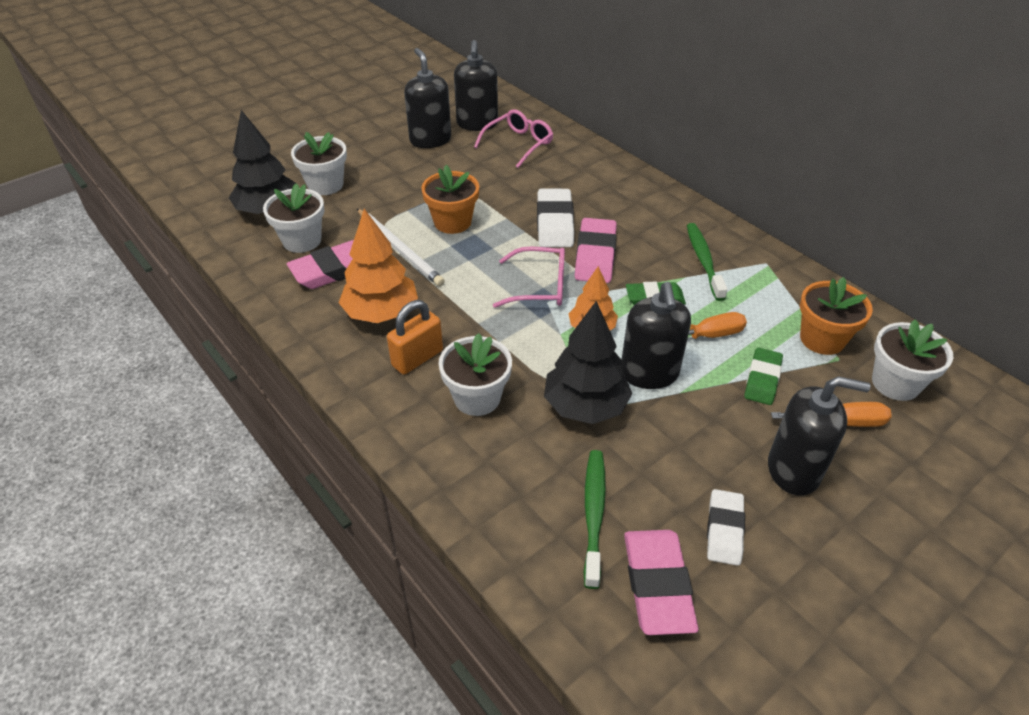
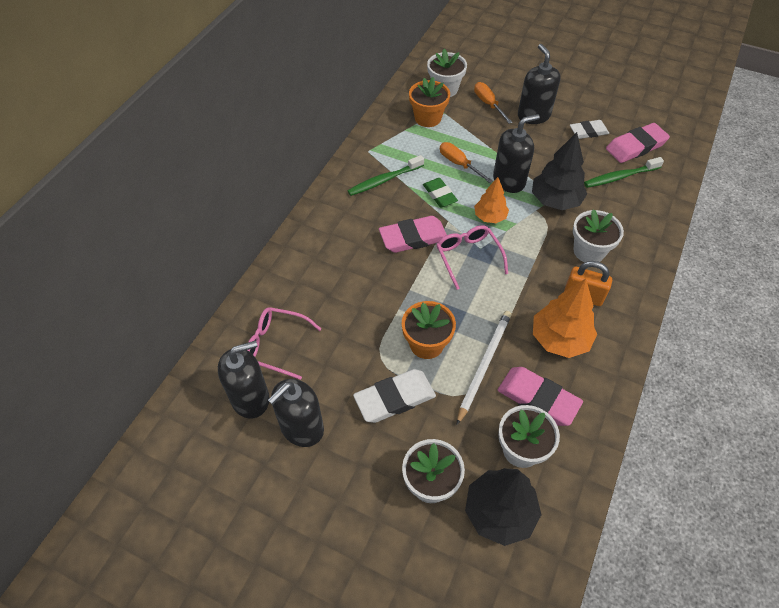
camera: 115 degrees left, 10 degrees up
white eraser [537,189,574,247] -> white eraser moved to [353,369,436,423]
green eraser [744,348,783,405] -> none

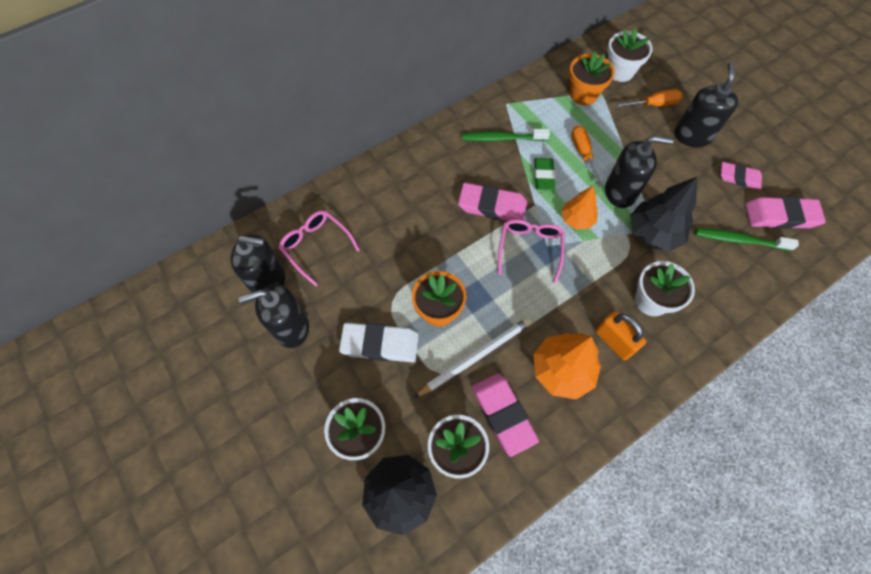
camera: 30 degrees right, 10 degrees up
orange screwdriver [474,82,512,124] -> orange screwdriver turned 75 degrees clockwise [614,89,682,108]
white eraser [570,120,609,139] -> pink eraser [721,162,762,189]

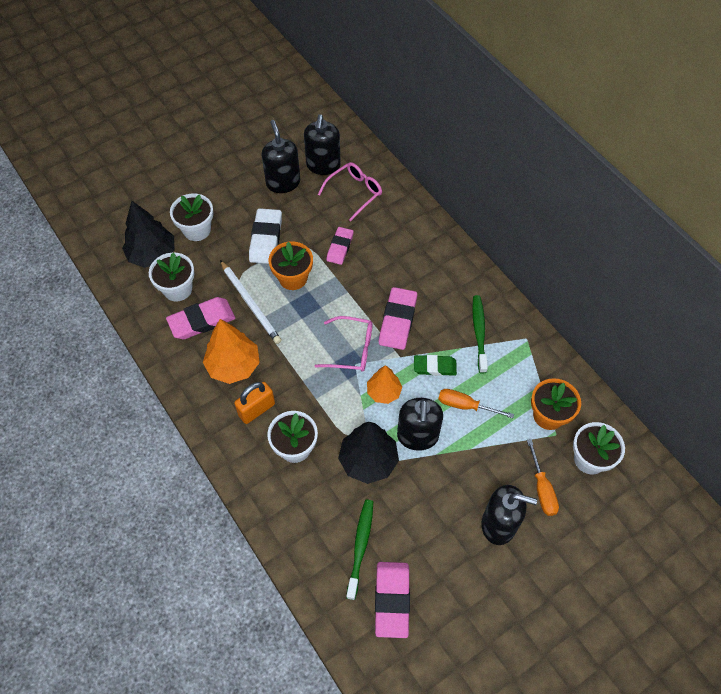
camera: 90 degrees right, 5 degrees down
orange screwdriver [571,126,602,187] -> orange screwdriver turned 150 degrees counterclockwise [438,389,514,418]
pink eraser [721,162,762,189] -> pink eraser moved to [326,227,353,265]

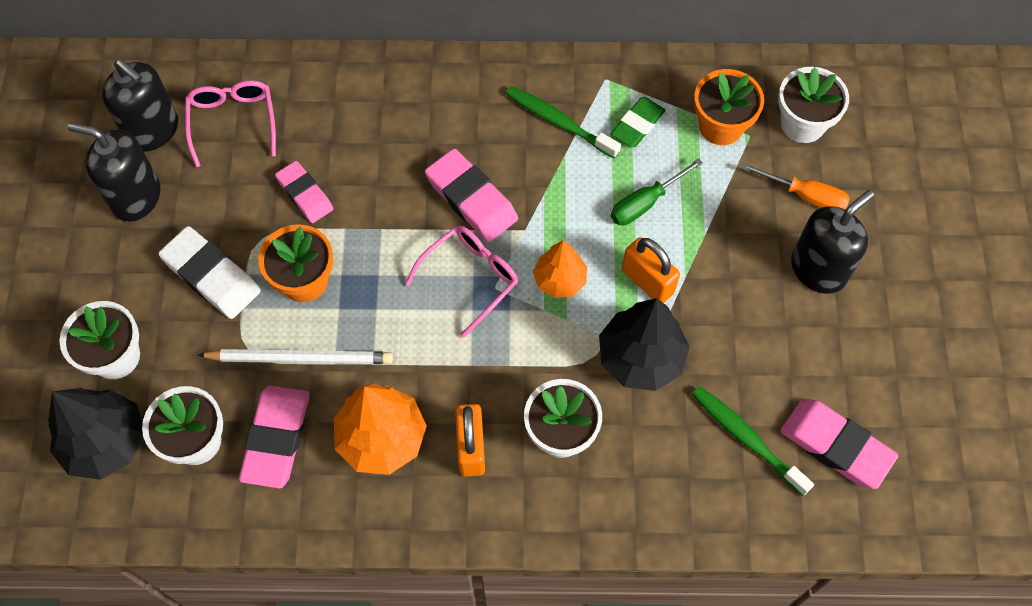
camera: 55 degrees left, 5 degrees up
black soap dispenser [397,398,443,451] -> orange padlock [622,237,680,303]
green eraser [414,355,457,376] -> green eraser moved to [611,97,666,147]
orange screwdriver [438,389,514,418] -> green screwdriver [611,158,703,225]

